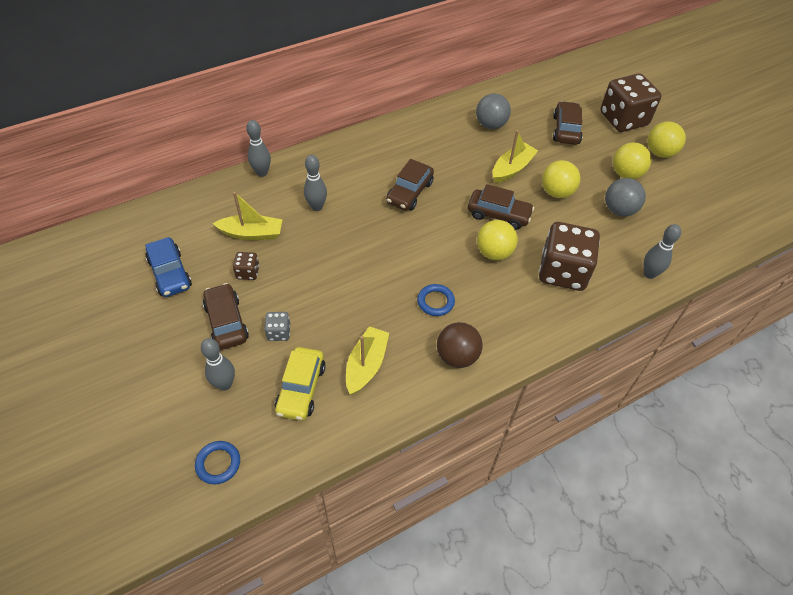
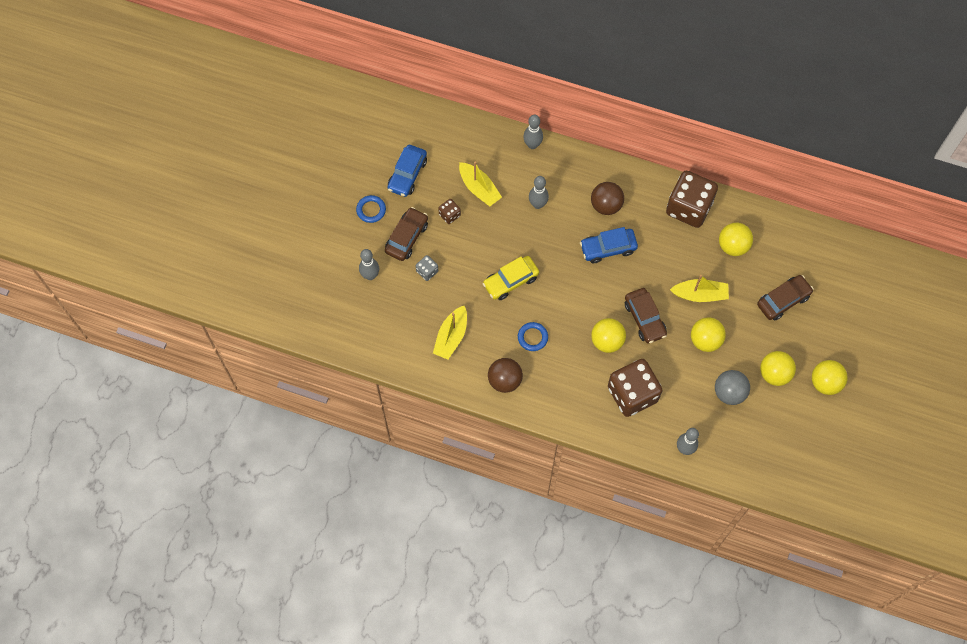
camera: 50 degrees right, 15 degrees up
blue ring [195,441,240,484] -> blue ring moved to [356,195,386,223]
yellow car [275,347,326,421] -> yellow car moved to [482,256,539,300]
yellow boat [346,326,389,395] -> yellow boat turned 135 degrees clockwise [433,306,467,359]
brown car [386,159,434,211] -> blue car [580,227,638,263]
grey ball [476,94,511,129] -> yellow ball [719,223,753,256]
brown dice [601,73,662,132] -> brown dice moved to [666,171,718,228]
none -> brown ball [591,182,624,215]

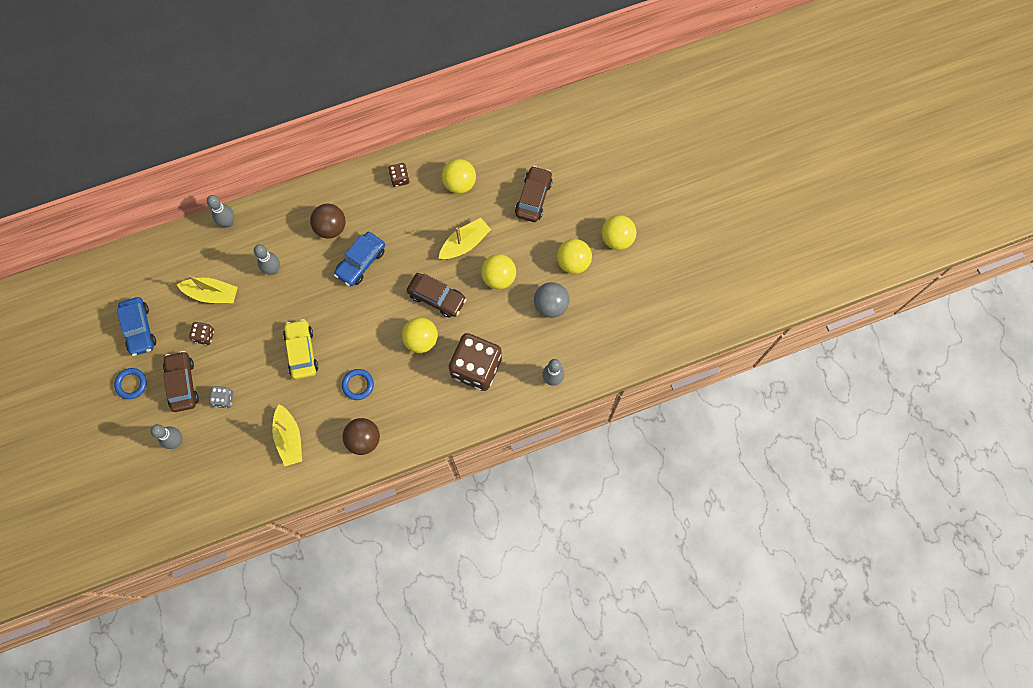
camera: 40 degrees left, 5 degrees up
yellow car [482,256,539,300] -> yellow car turned 150 degrees clockwise [283,319,318,380]
brown dice [666,171,718,228] -> brown dice [388,163,409,187], size x0.44

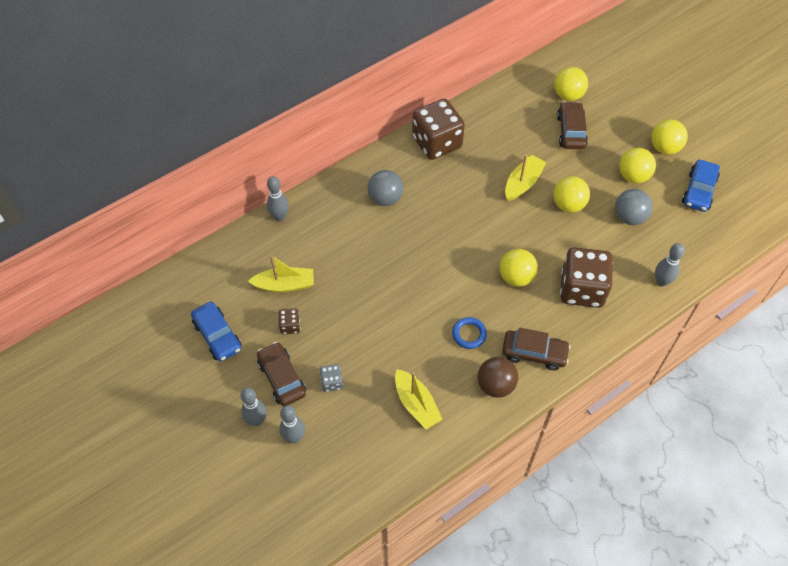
camera: 15 degrees left, 15 degrees down
blue ring [114,368,147,399] -> none
grey bowling pin [254,244,280,275] -> grey bowling pin moved to [241,388,267,426]
yellow car [283,319,318,380] -> none
brown ball [310,204,346,239] -> grey ball [367,170,404,206]
blue car [334,232,385,286] -> blue car moved to [682,160,720,212]
brown dice [388,163,409,187] -> brown dice [412,99,465,160], size x2.28
brown car [407,273,467,318] -> brown car moved to [502,328,571,370]
yellow ball [442,159,476,194] -> yellow ball moved to [554,67,588,101]

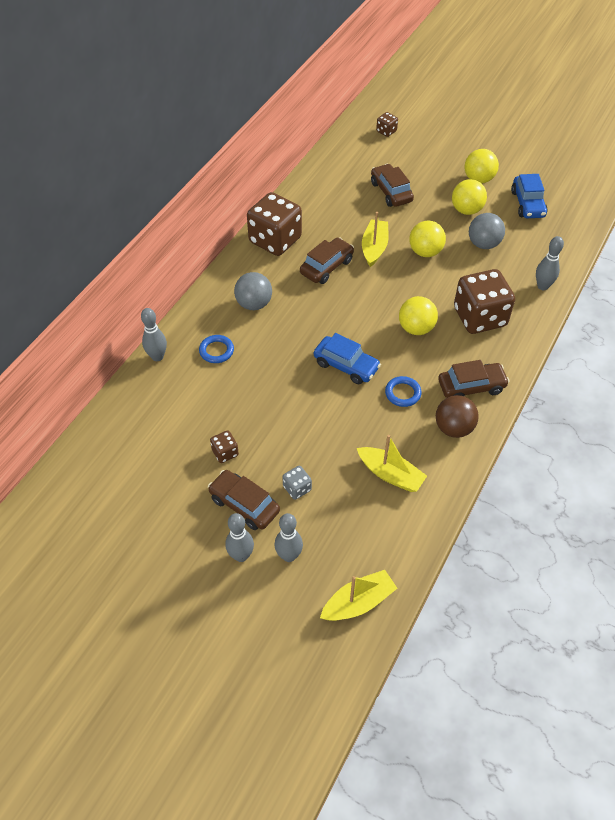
camera: 25 degrees left, 5 degrees down
blue car [191,302,242,361] -> blue car moved to [314,333,381,384]
yellow boat [248,255,314,292] -> yellow boat moved to [320,570,398,621]
yellow ball [554,67,588,101] -> none
none -> blue ring [199,335,234,363]
none -> brown car [300,238,354,284]
none -> brown dice [376,112,398,137]

